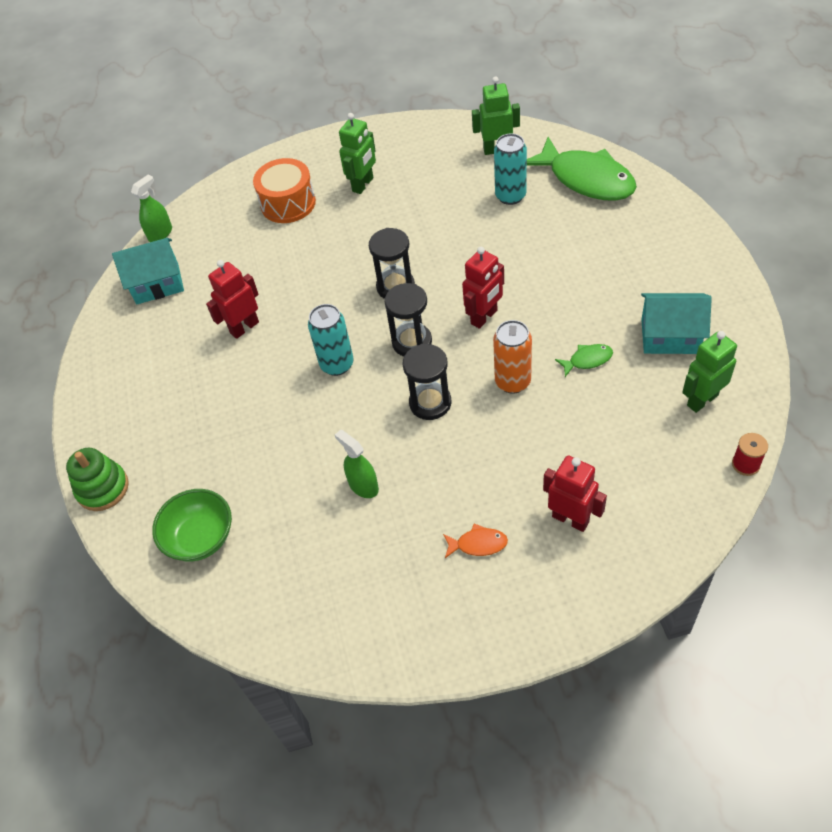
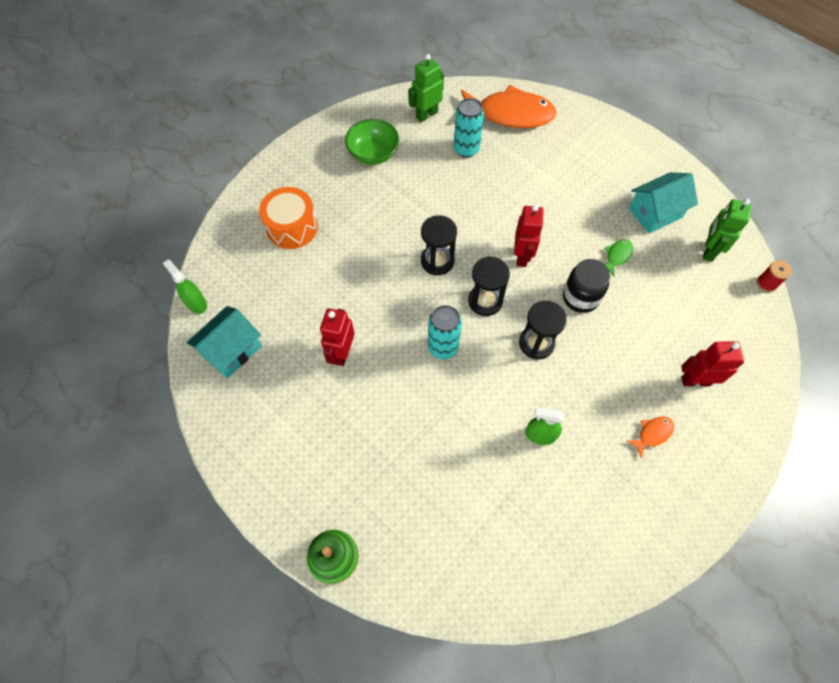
camera: 40 degrees left, 10 degrees up
green spray bottle [131,175,172,242] -> green spray bottle turned 45 degrees counterclockwise [163,260,207,314]
green bowl [152,489,232,562] -> green bowl moved to [345,119,399,165]
green robot [339,113,376,194] -> none
orange can [493,320,532,394] -> black jar [563,259,610,313]
green fish [527,137,637,201] -> orange fish [461,85,557,128]

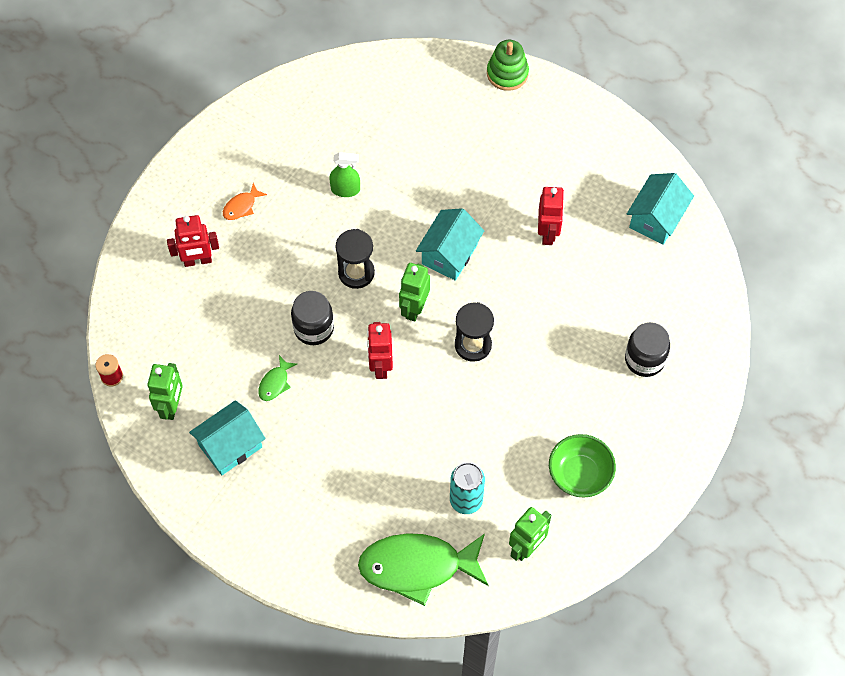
camera: 170 degrees right, 0 degrees up
green spray bottle [163,260,207,314] -> none
orange drum [259,187,318,249] -> black jar [625,322,670,377]
turquoise can [428,305,462,359] -> turquoise house [416,208,484,281]
orange fish [461,85,557,128] -> green fish [358,533,489,606]
black hourglass [468,256,510,316] -> green robot [399,263,430,322]

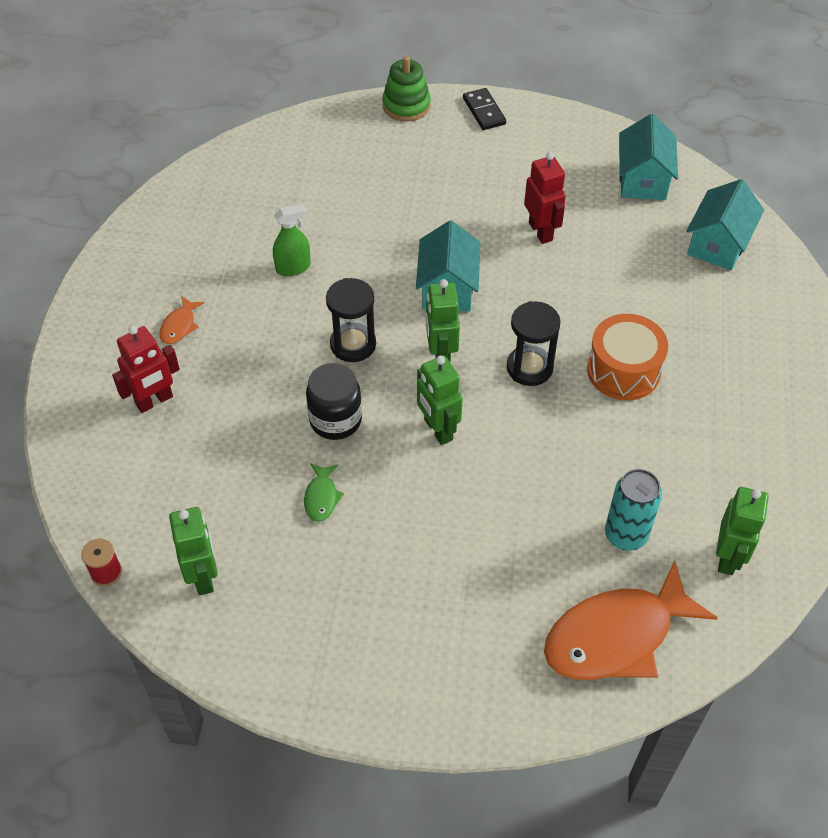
camera: 25 degrees left, 10 degrees down
turquoise house [189,400,265,475] -> turquoise house moved to [686,179,764,270]
green fish [358,533,489,606] -> orange fish [544,561,717,680]
red robot [367,322,393,379] -> green robot [417,355,463,445]
green bowl [549,434,616,497] -> none
black jar [625,322,670,377] -> none
none -> black domino [463,88,506,130]
none -> orange drum [587,314,668,400]

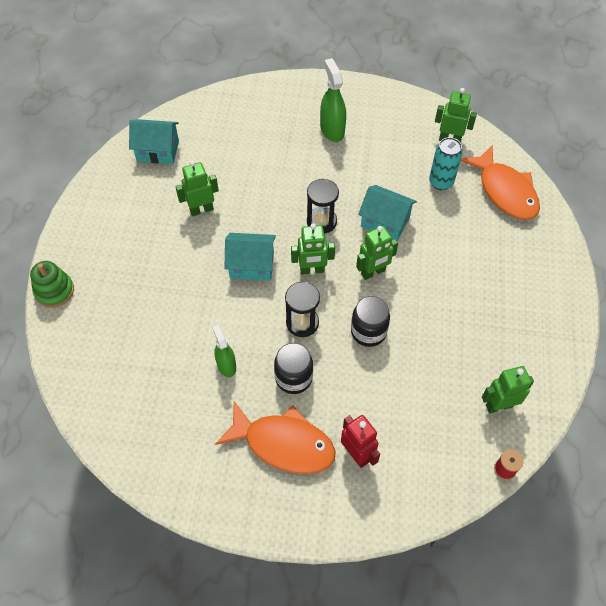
camera: 90 degrees left, 5 degrees up
orange fish [159,296,205,344] -> orange fish [215,401,335,474], size x2.39
green fish [304,463,344,522] -> none
black domino [463,88,506,130] -> none
red robot [524,152,566,244] -> green robot [175,161,219,216]
orange drum [587,314,668,400] -> none
turquoise house [686,179,764,270] -> turquoise house moved to [358,185,417,241]
none -> black jar [274,343,313,394]
none -> green spray bottle [320,58,346,142]

